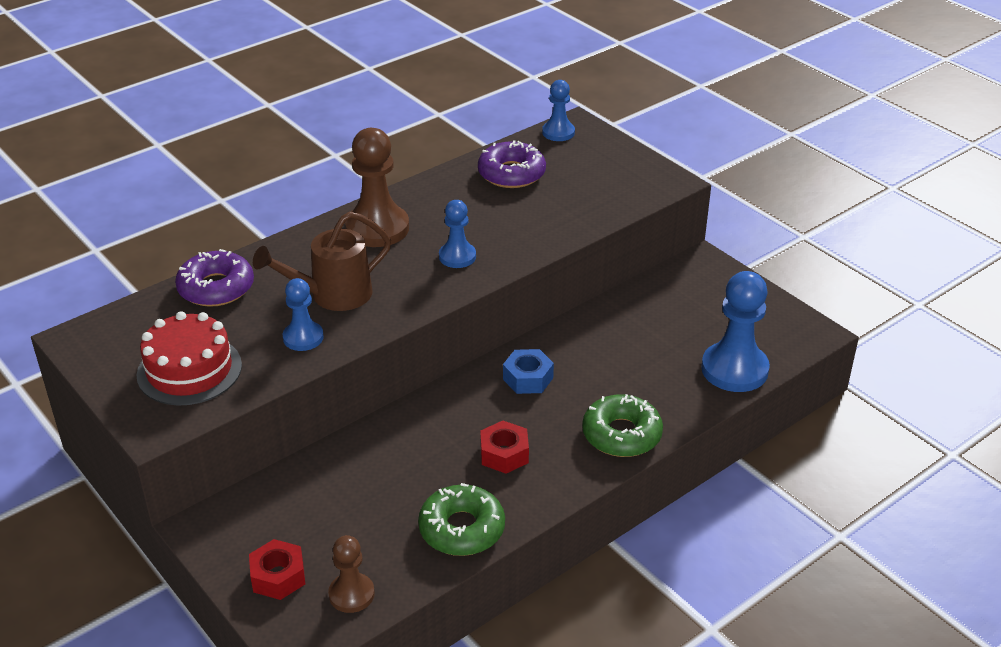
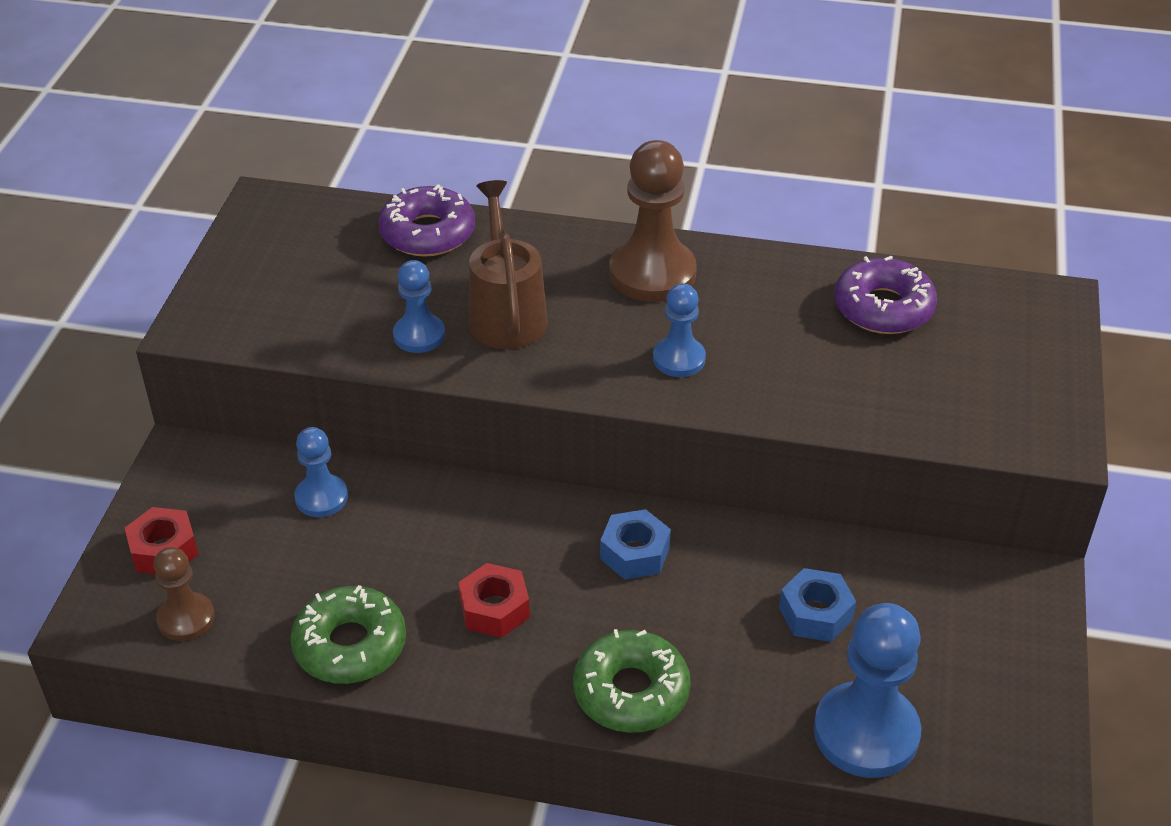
camera: 50 degrees right, 5 degrees up
red cake [137,311,242,406] -> none
brown watering can [253,212,391,311] -> brown watering can turned 60 degrees clockwise [469,180,548,349]
blue pawn [542,80,575,141] -> blue pawn moved to [294,427,348,517]
none -> blue nut [779,568,856,642]

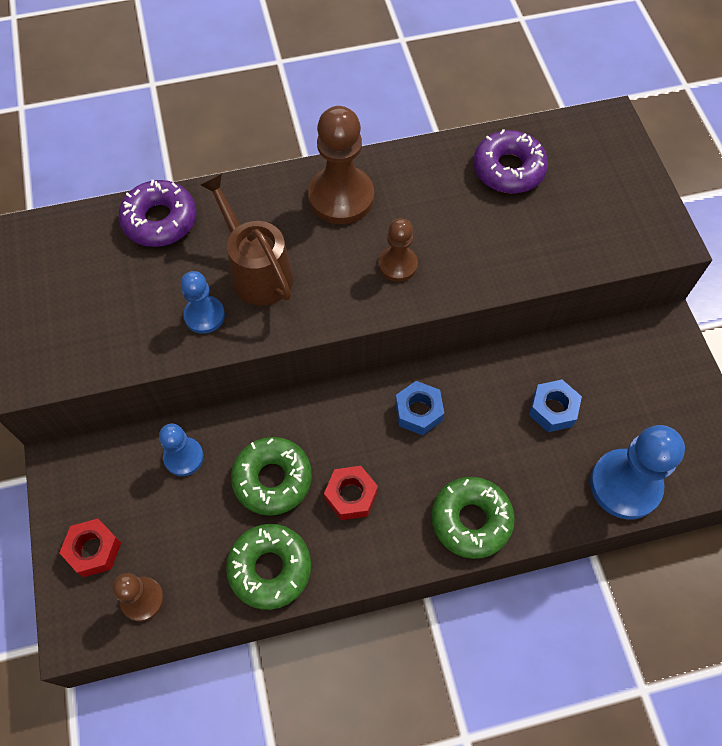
camera: 25 degrees left, 20 degrees up
blue pawn [653,283,706,377] -> brown pawn [379,218,418,282]
none -> green donut [231,437,312,516]

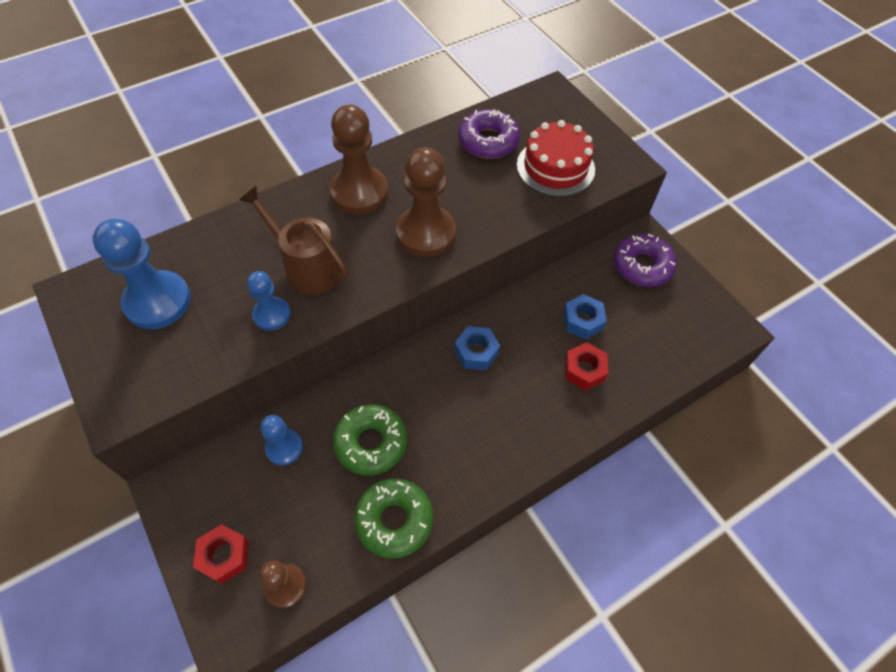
camera: 20 degrees left, 5 degrees down
purple donut [119,180,196,247] -> purple donut moved to [614,234,677,287]
red nut [324,466,378,520] -> red nut moved to [565,343,609,391]
brown pawn [379,218,418,282] -> brown pawn [396,147,456,257], size x1.75
green donut [431,477,515,559] -> none
blue pawn [590,425,685,519] -> blue pawn moved to [93,219,191,329]
none -> red cake [517,120,595,197]

